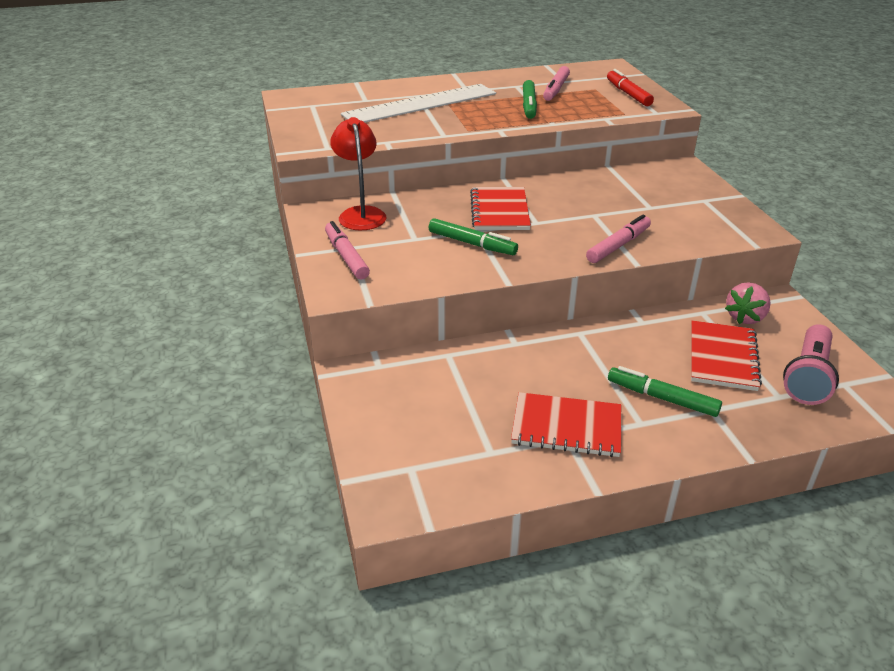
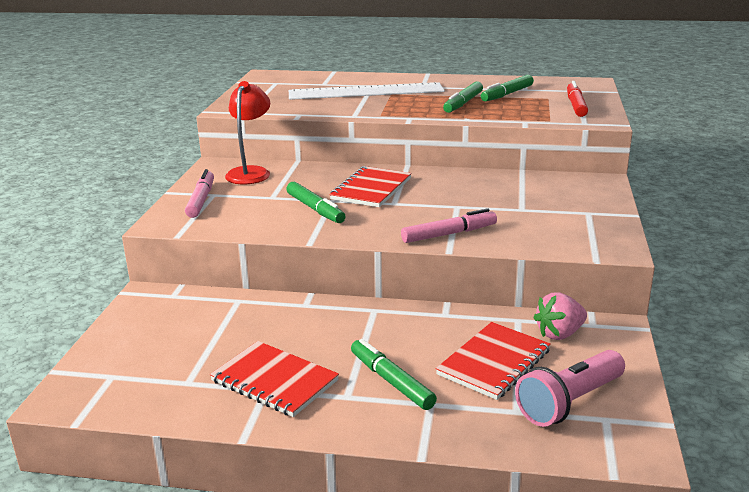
camera: 25 degrees right, 10 degrees down
pink marker [543,66,570,101] -> green marker [481,75,534,102]

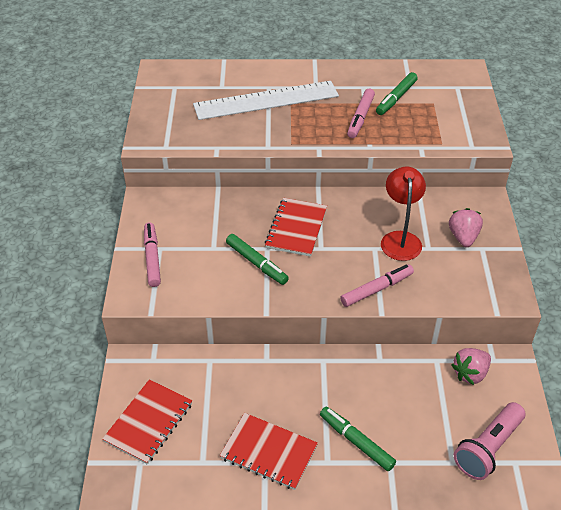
camera: 10 degrees left, 20 degrees up
red lamp [225,81,270,184] -> red lamp moved to [381,166,426,261]
red notebook [436,322,551,400] -> red notebook moved to [102,379,193,464]
green marker [443,81,483,113] -> pink marker [347,89,375,138]
red marker [567,81,588,117] -> none
none -> pink strawberry [449,208,483,247]

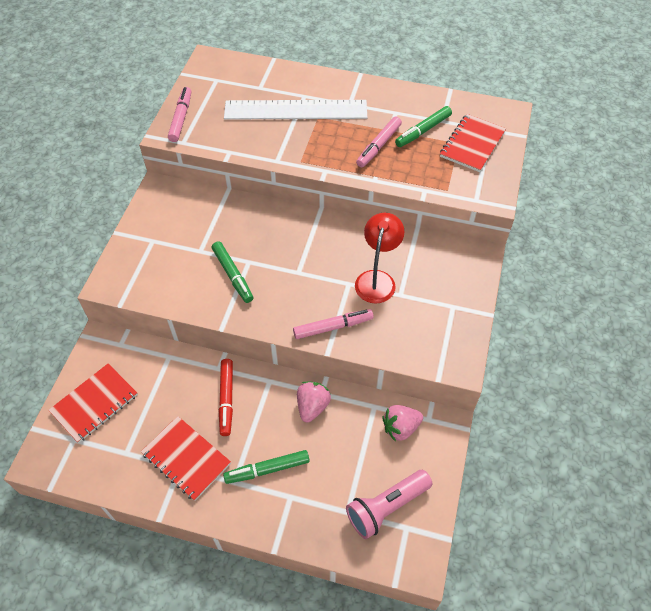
camera: 15 degrees right, 10 degrees up
pink marker [144,222,161,287] -> pink marker moved to [168,87,191,142]
red notebook [265,198,327,257] -> red notebook moved to [440,114,506,172]
green marker [320,407,396,471] -> green marker turned 75 degrees counterclockwise [223,450,310,484]
pink strawberry [449,208,483,247] -> pink strawberry moved to [297,382,331,423]
none -> red marker [219,359,233,436]

